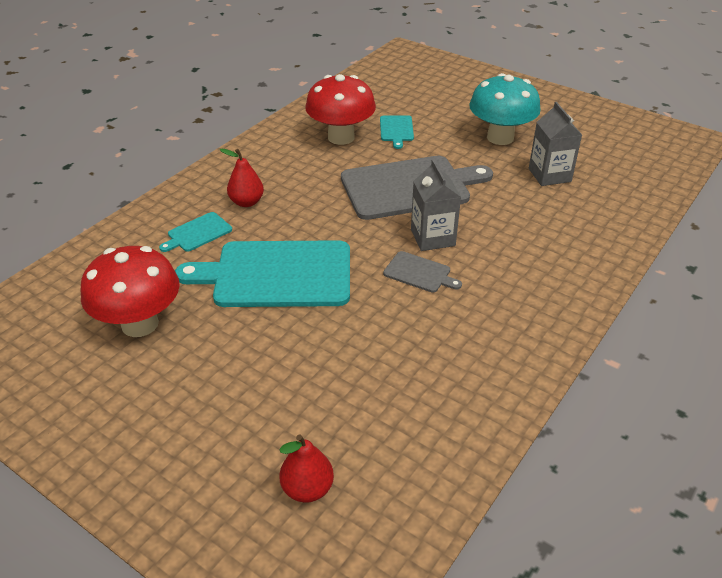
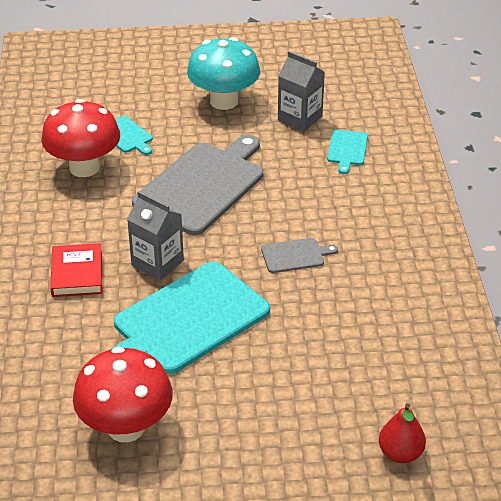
camera: 40 degrees left, 0 degrees up
turquoise cutting board [159,212,232,252] -> turquoise cutting board moved to [327,130,368,174]
red pear [220,149,264,207] -> red book [50,243,102,297]
grey carton [411,159,461,251] -> grey carton moved to [127,191,184,281]

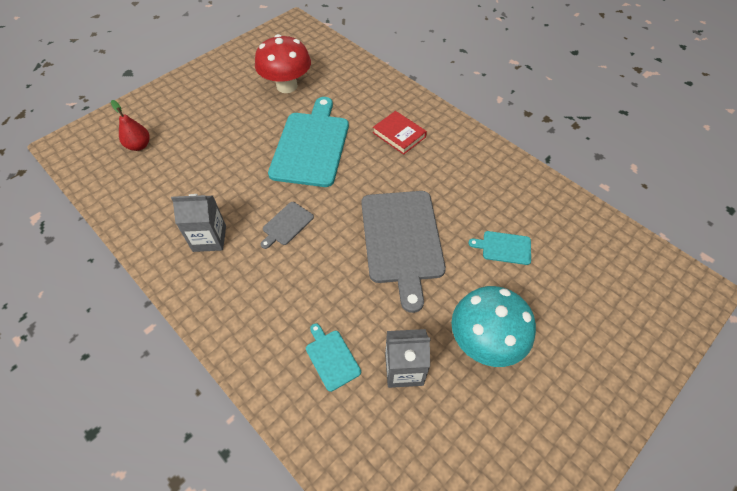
camera: 140 degrees right, 15 degrees up
red mushroom [41,99,120,177] -> none
grey carton [127,191,184,281] -> grey carton moved to [171,194,226,252]

